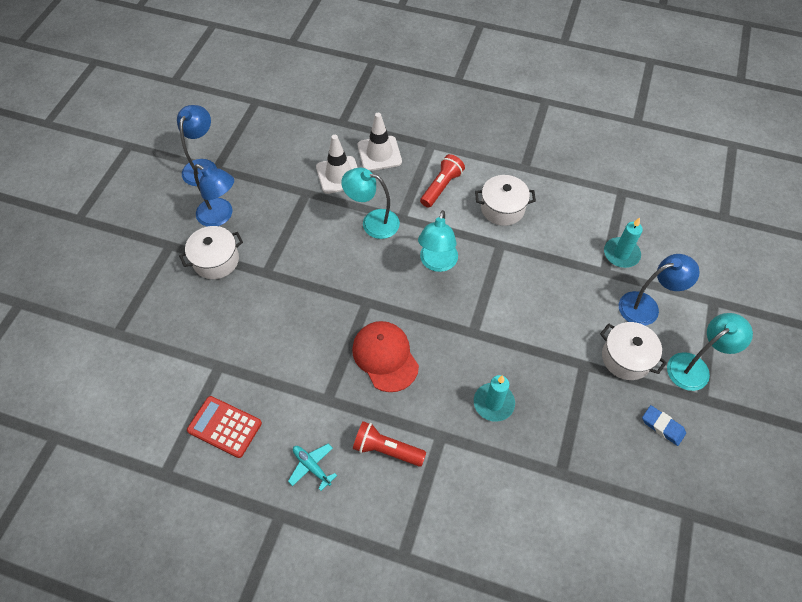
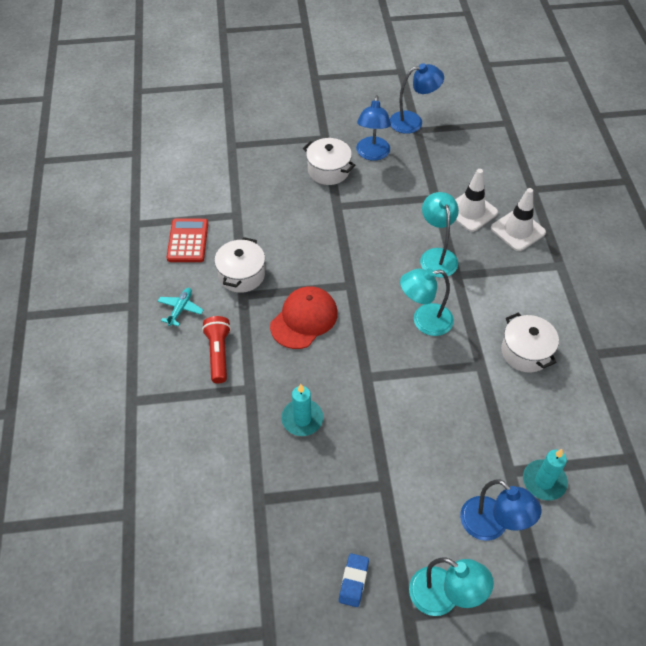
camera: 65 degrees right, 5 degrees down
red flashlight [420,154,465,208] -> none
white pot [600,322,667,380] -> white pot moved to [214,237,265,293]

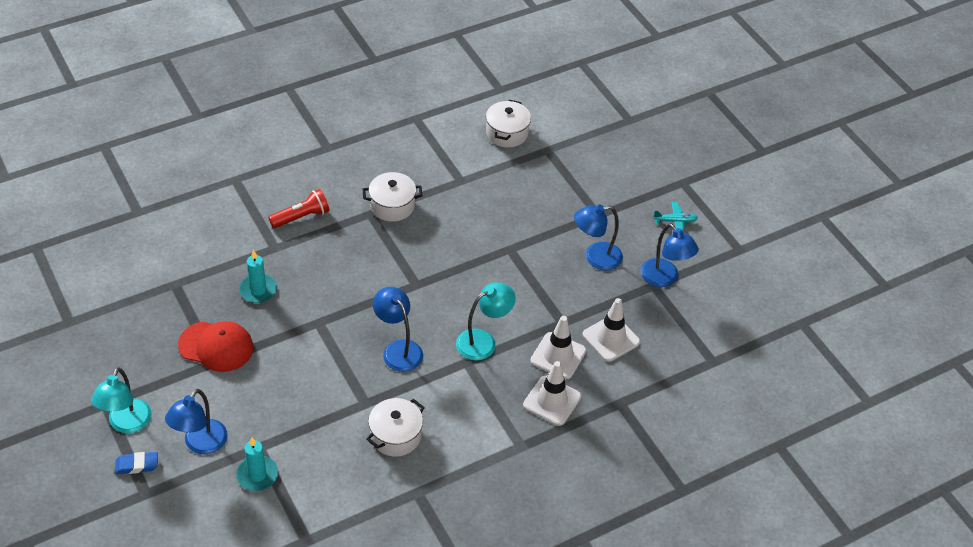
camera: 65 degrees right, 5 degrees down
turquoise plane [158,288,203,327] -> turquoise plane moved to [653,202,698,232]
red calculator [167,218,208,262] -> none
red cap [270,286,338,349] -> red cap moved to [178,321,253,372]
white pot [303,138,356,185] -> white pot moved to [486,100,531,147]
blue eraser [339,553,369,607] -> blue eraser moved to [115,452,158,474]
turquoise lamp [400,268,454,336] -> blue lamp [373,287,423,372]
none -> white traffic cone [583,298,640,362]

